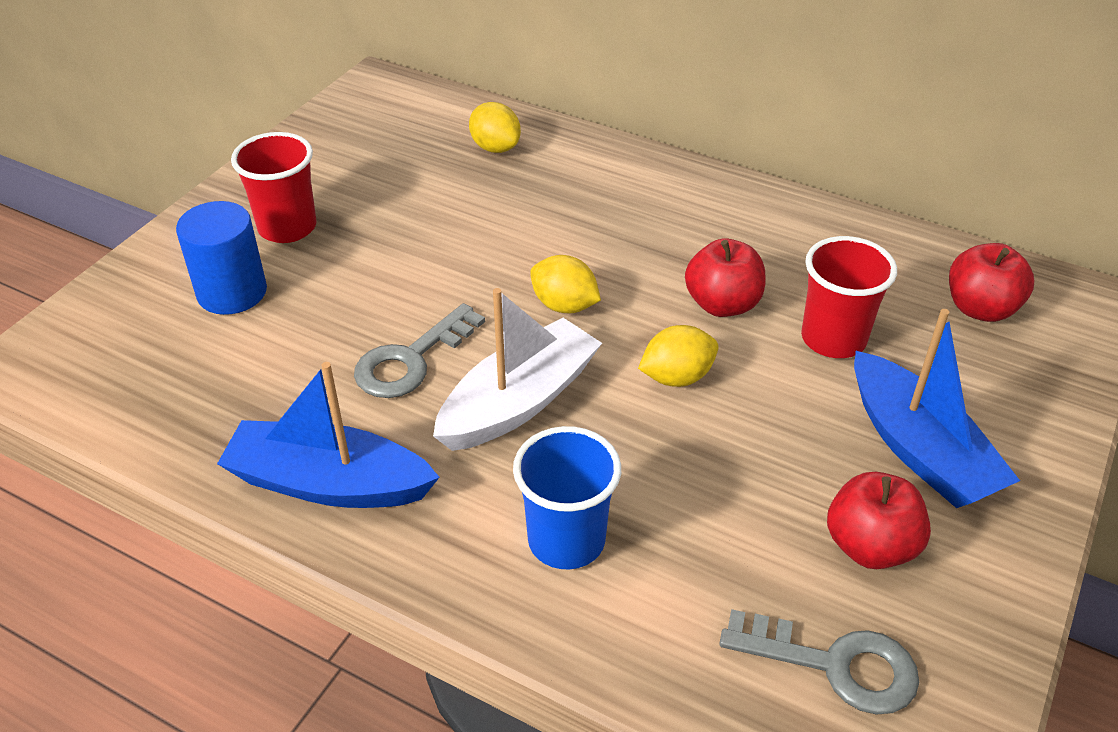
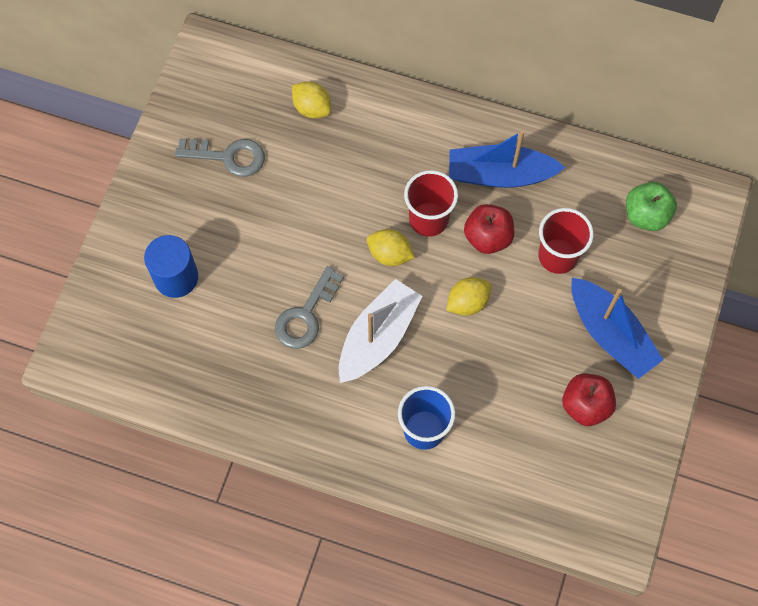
camera: 10 degrees left, 25 degrees up
blue boat [217,362,440,508] -> blue boat moved to [449,130,565,188]
red cup [231,132,317,243] -> red cup moved to [404,170,458,237]
grey key [719,609,919,715] -> grey key moved to [175,138,265,177]
red apple [949,243,1034,322] -> green apple [626,182,677,231]

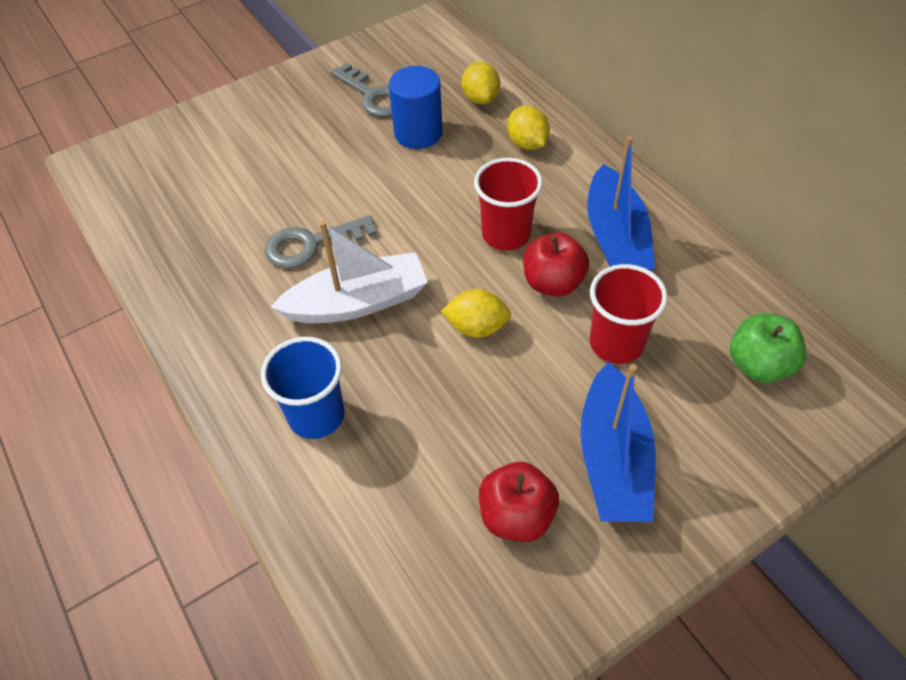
camera: 40 degrees right, 15 degrees down
blue cylinder [144,235,198,298] -> blue cylinder moved to [389,66,443,149]
yellow lemon [367,229,415,266] -> yellow lemon moved to [507,106,550,150]
blue boat [449,130,565,188] -> blue boat turned 135 degrees counterclockwise [587,136,655,271]

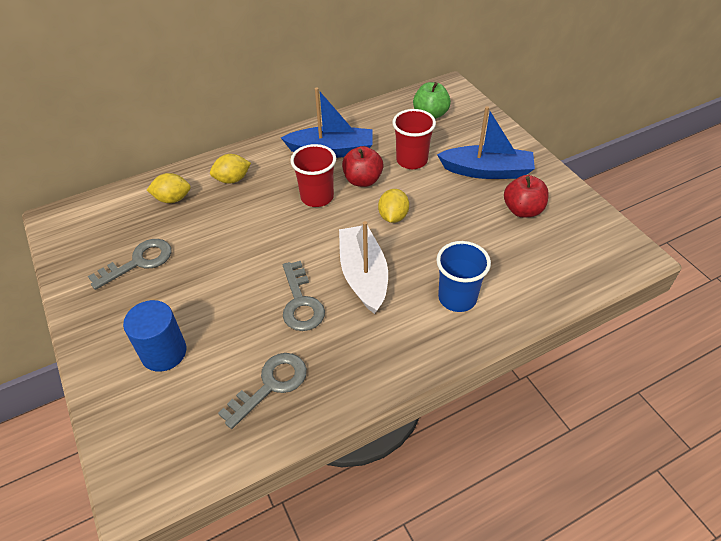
camera: 85 degrees left, 5 degrees down
blue cylinder [389,66,443,149] -> blue cylinder moved to [123,300,186,372]
none -> grey key [218,353,307,429]

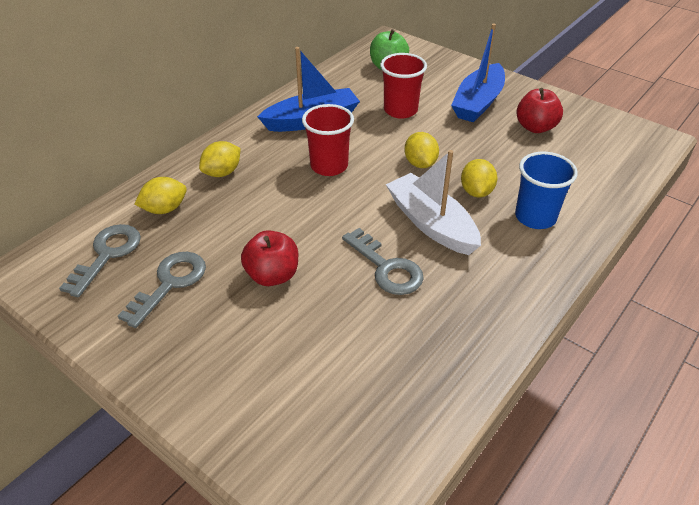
camera: 25 degrees left, 5 degrees down
blue cylinder [123,300,186,372] -> none
grey key [218,353,307,429] -> grey key moved to [59,224,141,297]
red apple [342,146,384,187] -> red apple moved to [241,230,298,286]
blue boat [437,106,535,179] -> blue boat turned 135 degrees clockwise [451,23,505,122]
none -> yellow lemon [461,159,497,198]

